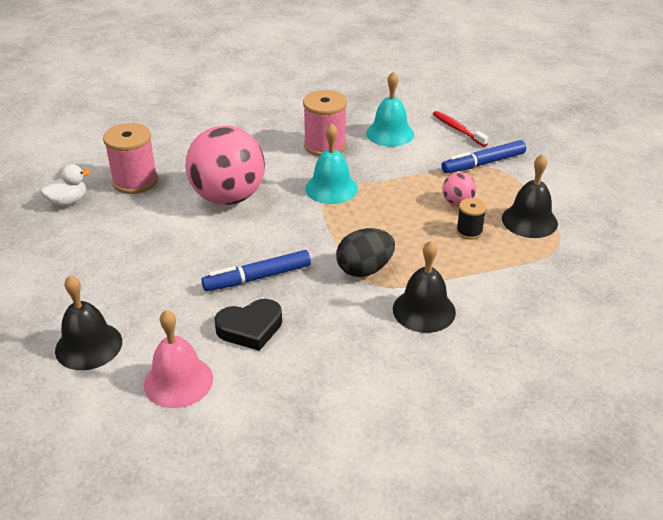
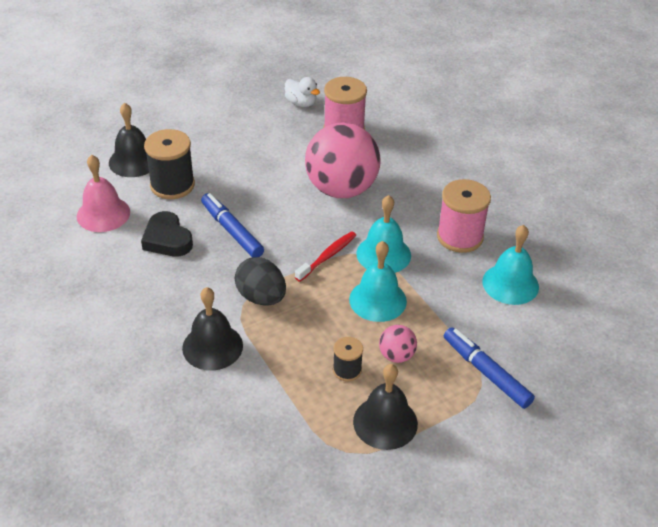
camera: 75 degrees right, 5 degrees up
red toothbrush [433,111,489,147] -> red toothbrush moved to [295,231,356,282]
none -> black spool [144,129,195,199]
none -> turquoise bell [349,241,407,322]

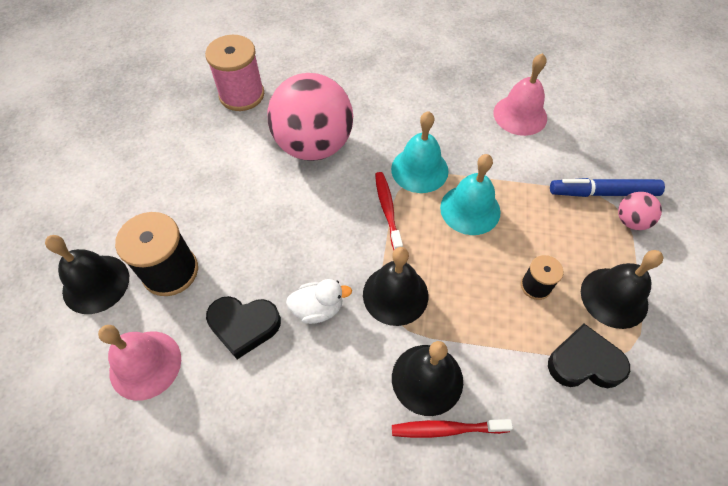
camera: 50 degrees left, 15 degrees up
blue marker [201,193,264,257] -> none
black egg [235,257,286,306] -> black bell [363,247,428,326]
white duck [285,77,320,107] -> white duck moved to [286,279,352,324]
pink ball [379,325,417,363] -> pink ball moved to [618,192,662,230]
pink spool [437,179,491,253] -> none
turquoise bell [483,225,539,305] -> pink bell [493,53,547,136]
none -> red toothbrush [392,419,513,438]
none -> black heart [548,324,630,388]

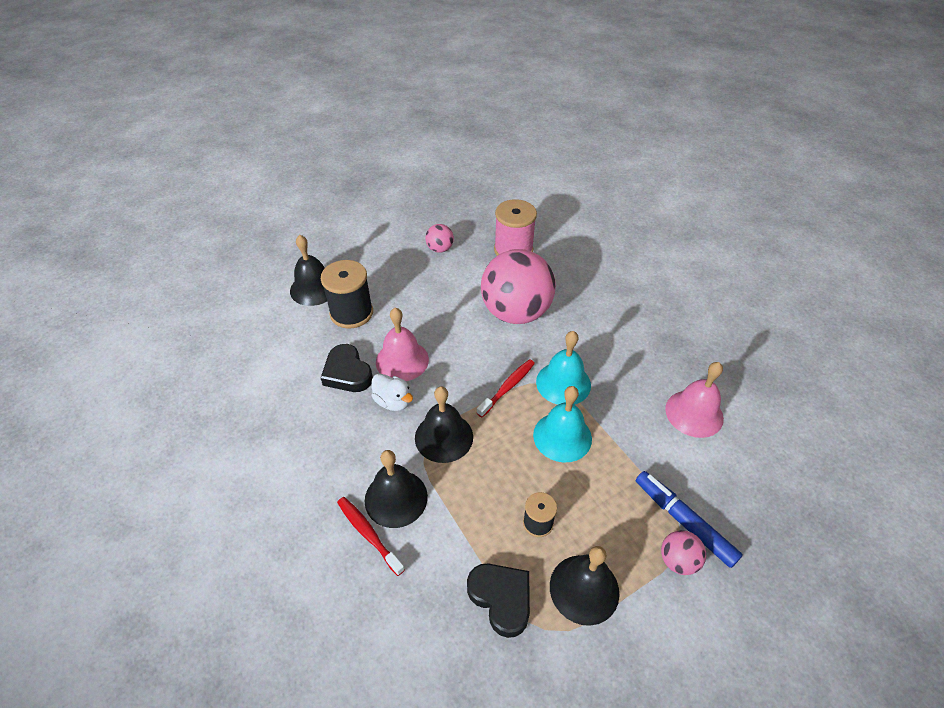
camera: 50 degrees right, 10 degrees down
pink bell [98,325,181,401] -> pink bell moved to [376,308,429,381]
none -> pink ball [425,224,454,253]

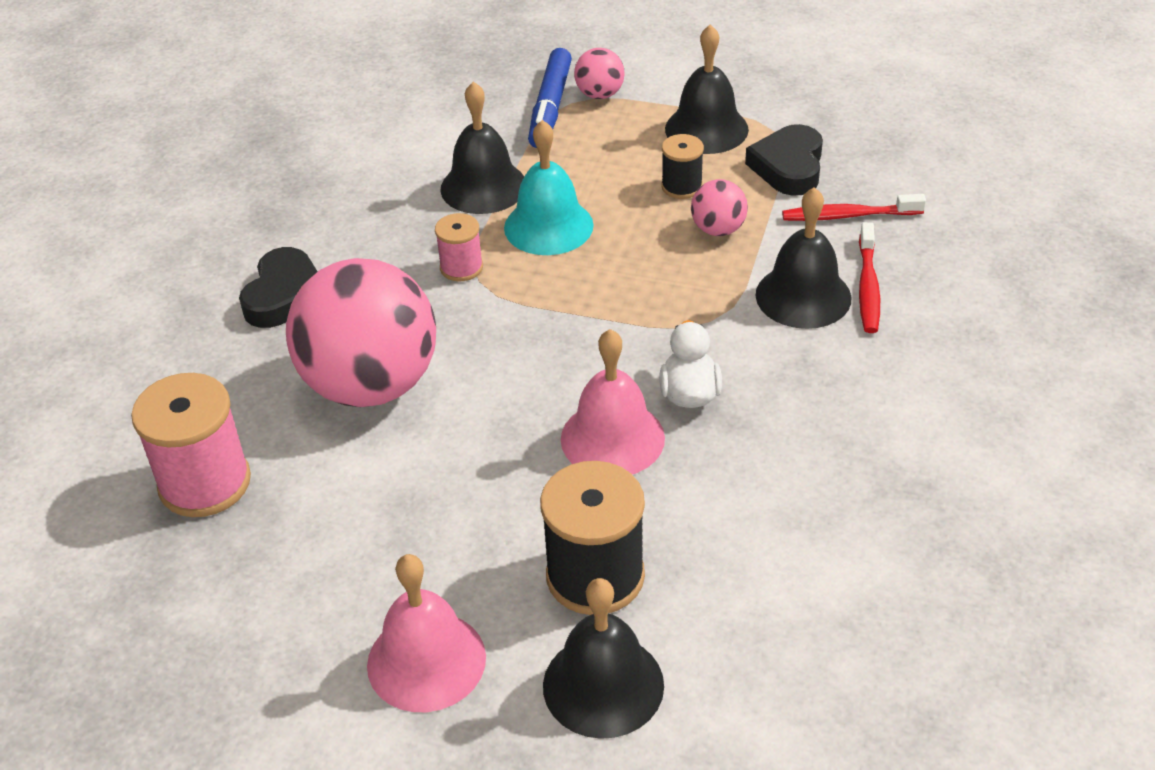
camera: 130 degrees left, 5 degrees down
black heart [321,344,373,392] -> black heart moved to [239,247,318,328]
black bell [415,386,473,463] -> black bell moved to [440,81,524,214]
pink ball [425,224,454,253] -> pink ball moved to [691,179,748,236]
red toothbrush [477,359,535,417] -> red toothbrush moved to [782,194,926,221]
turquoise bell [536,331,591,405] -> pink spool [435,213,483,281]
pink bell [665,362,724,438] -> pink bell moved to [367,554,486,712]

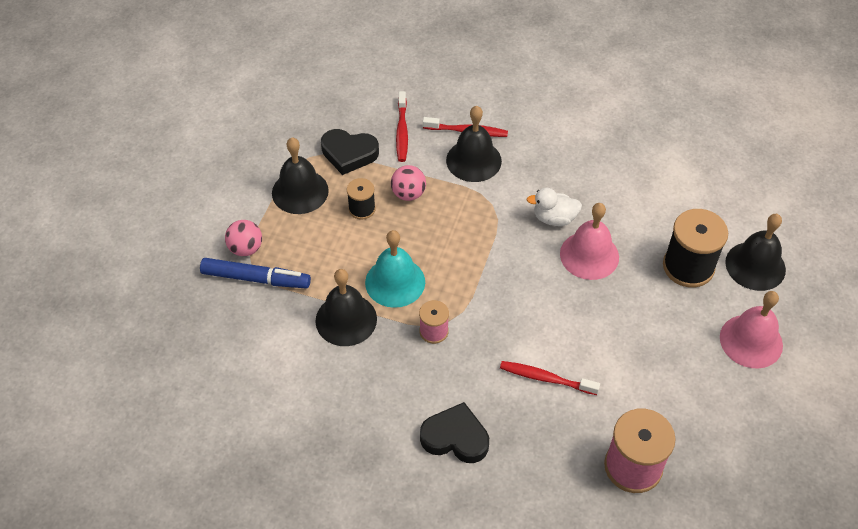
camera: 90 degrees left, 10 degrees up
pink ball [286,258,436,407] -> red toothbrush [500,361,600,395]

